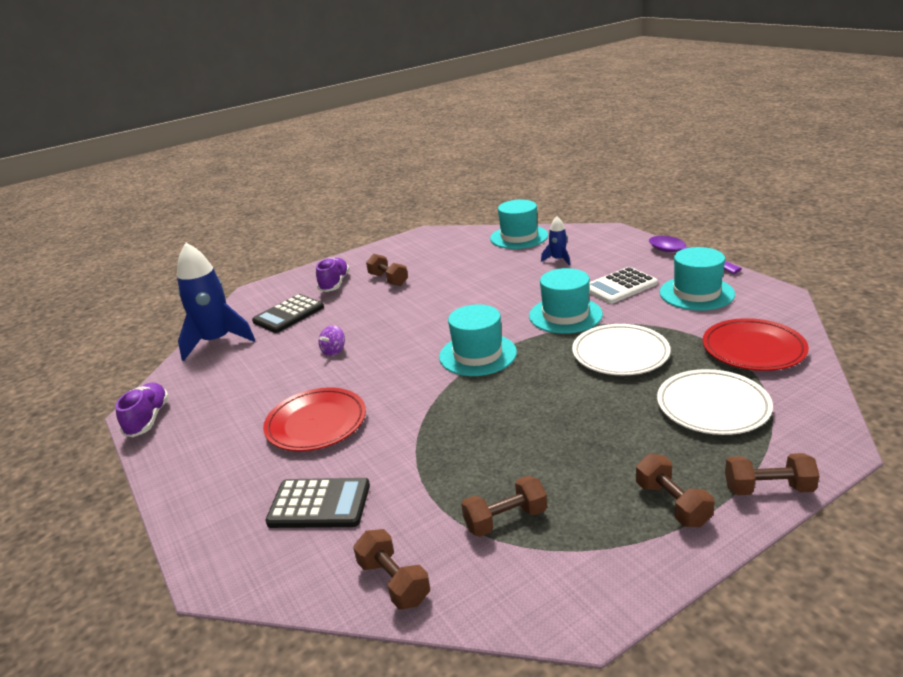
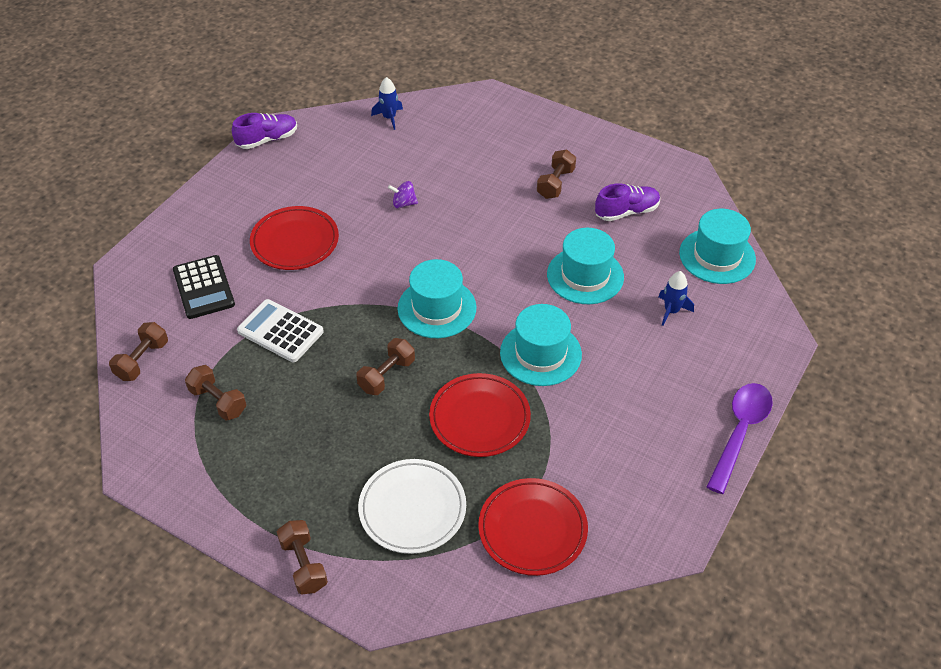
camera: 60 degrees right, 20 degrees up
blue rocket [177,243,255,361] -> blue rocket [371,77,403,130], size x0.48
black calculator [252,294,324,333] -> none
purple shoe [316,258,350,292] -> purple shoe moved to [595,183,660,221]
white plate [572,324,671,375] -> red plate [429,373,531,457]
white calculator [589,267,658,304] -> white calculator moved to [237,299,324,362]
brown dumbbell [636,454,715,527] -> brown dumbbell moved to [356,338,415,395]
turquoise hat [659,247,735,311] -> turquoise hat moved to [547,228,624,304]

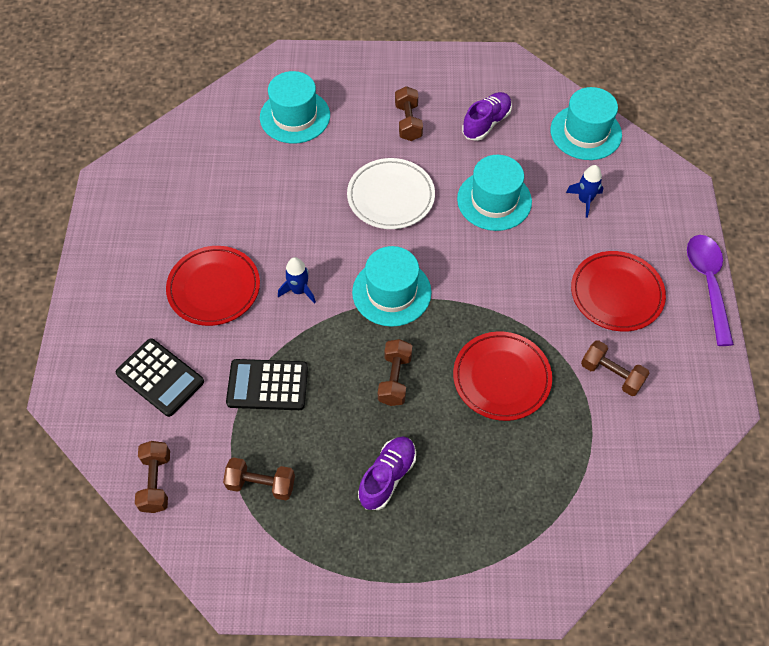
camera: 30 degrees left, 10 degrees up
purple shoe [232,113,297,149] -> purple shoe moved to [358,437,416,510]
white calculator [237,299,324,362] -> black calculator [226,359,308,410]
brown dumbbell [277,520,328,595] -> brown dumbbell moved to [581,340,649,396]
white plate [358,459,466,554] -> white plate moved to [347,158,435,229]
blue rocket [371,77,403,130] -> blue rocket moved to [278,257,316,304]
purple spinning top [388,181,418,208] -> none
red plate [478,478,588,576] -> red plate moved to [571,251,666,332]
turquoise hat [500,304,582,386] -> turquoise hat moved to [260,71,330,144]

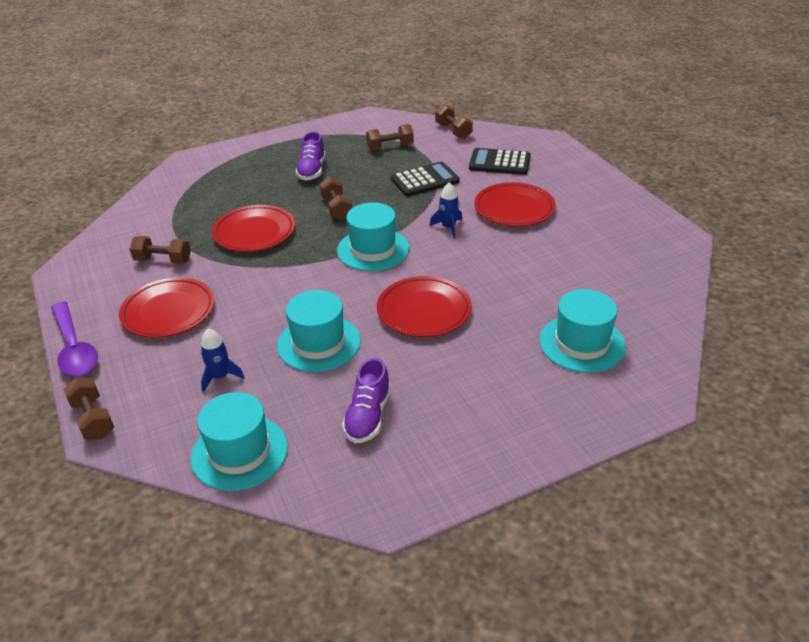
camera: 155 degrees right, 20 degrees down
white plate [347,158,435,229] -> red plate [377,276,472,337]
brown dumbbell [395,86,423,141] -> brown dumbbell moved to [63,378,114,440]

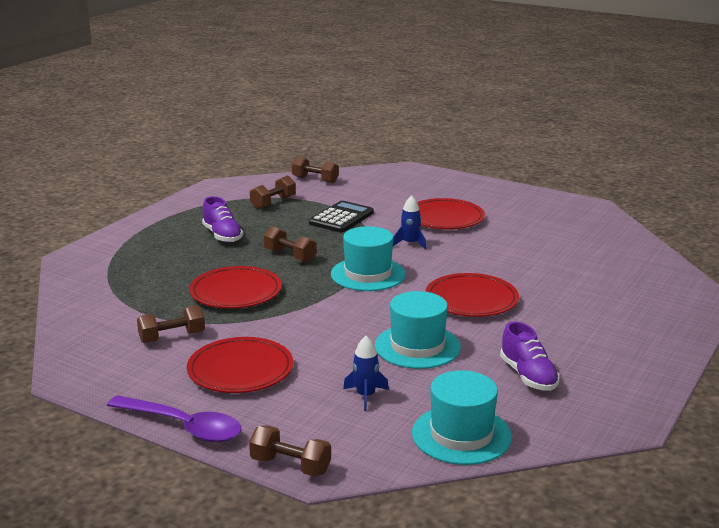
camera: 35 degrees left, 15 degrees down
black calculator [469,148,531,175] -> none
turquoise hat [539,289,626,373] -> none

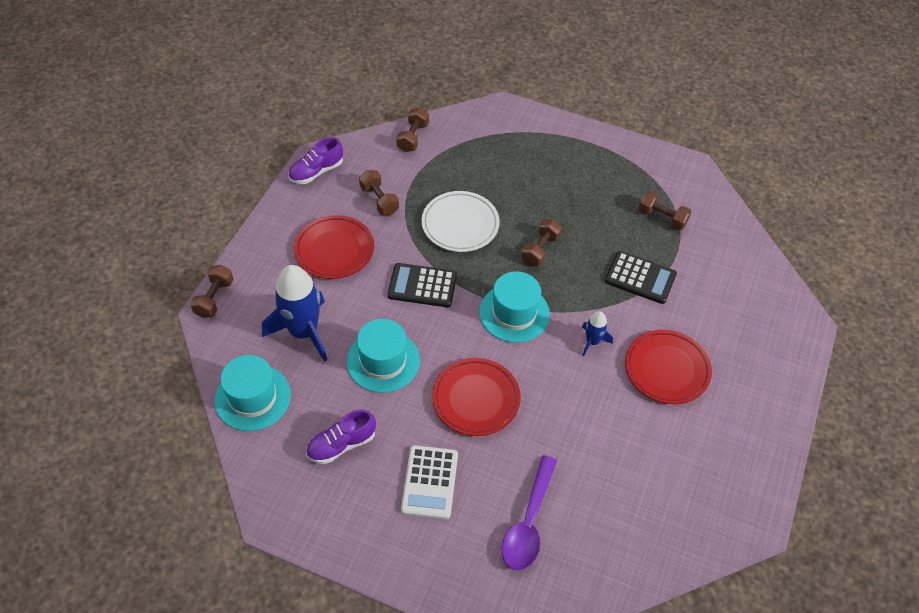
camera: 80 degrees right, 30 degrees up
purple spoon [107,395,241,442] -> purple spoon moved to [502,455,557,570]
red plate [189,266,282,309] -> white plate [422,191,500,252]
purple shoe [202,196,243,243] -> purple shoe moved to [288,137,343,184]
brown dumbbell [292,156,339,183] -> brown dumbbell moved to [396,107,429,152]
blue rocket [343,336,389,411] -> blue rocket [262,265,327,362], size x2.06
none -> black calculator [388,263,457,307]
none -> white calculator [401,445,458,519]

